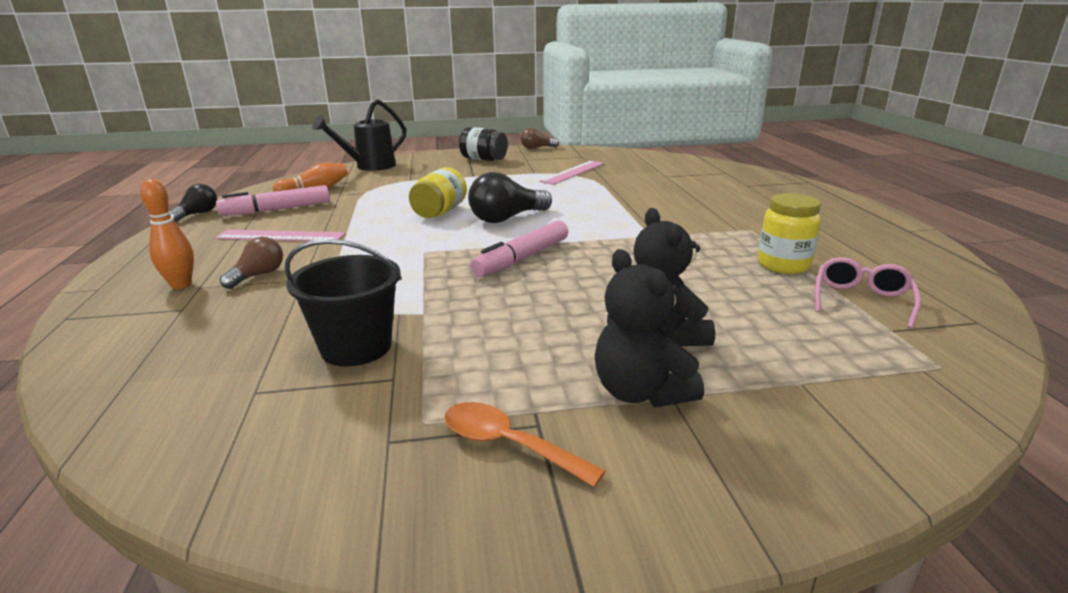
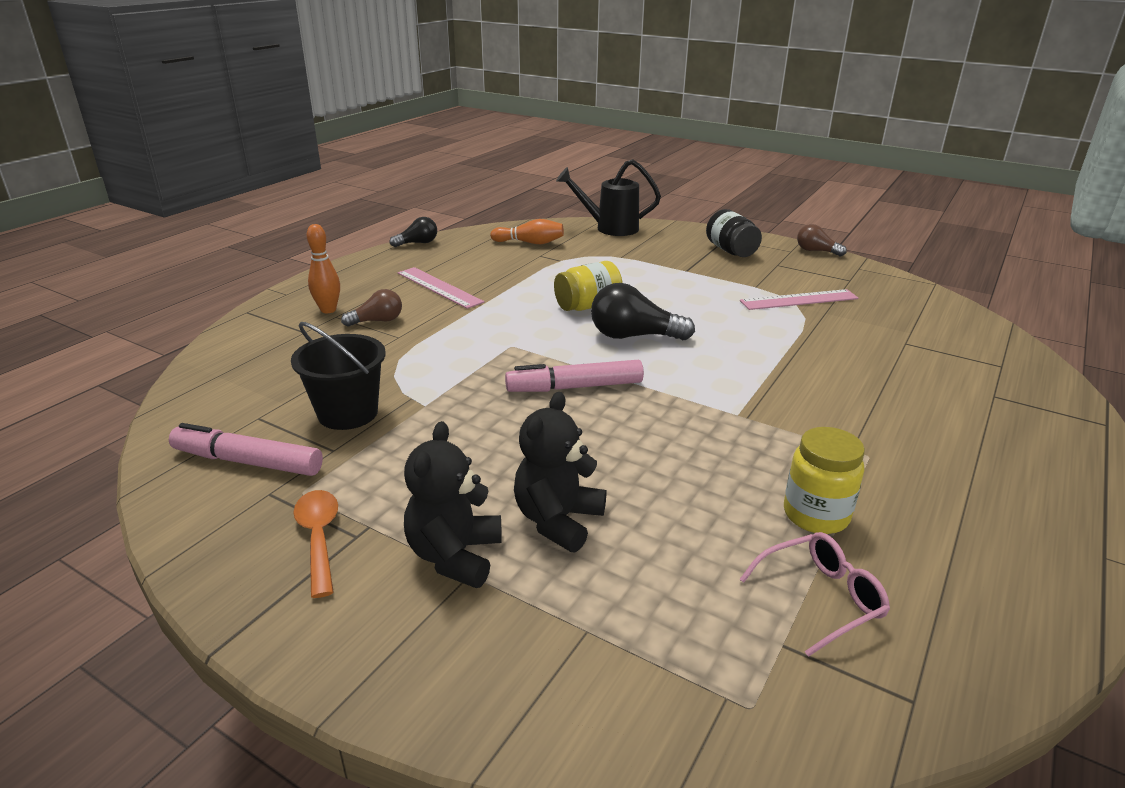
camera: 40 degrees right, 5 degrees up
pink marker [216,185,330,216] -> pink marker moved to [169,423,323,476]

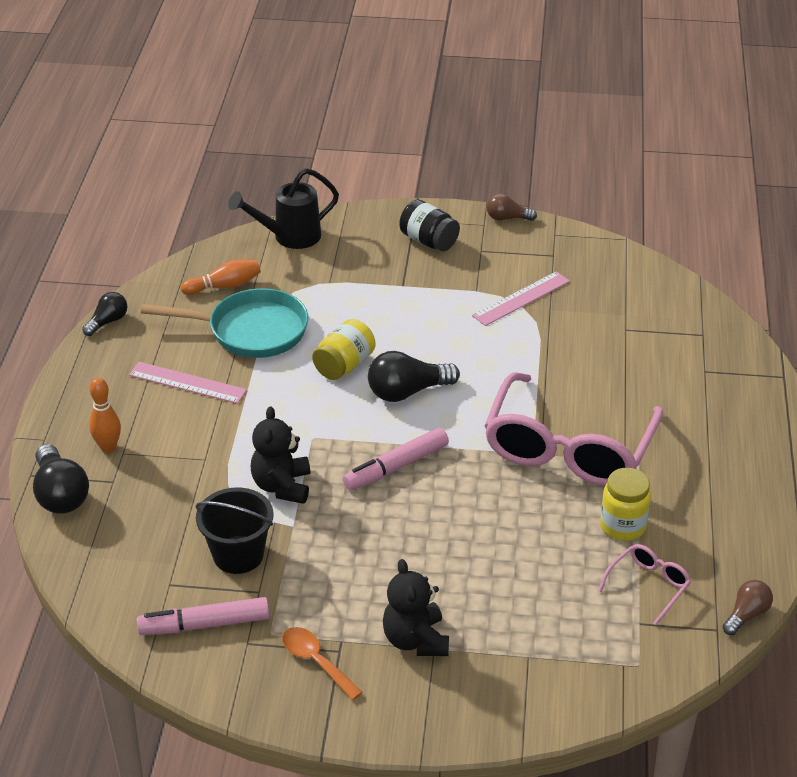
camera: 25 degrees left, 10 degrees up
brown light bulb [341,289,402,327] -> brown light bulb moved to [722,580,773,635]
black teddy bear [514,392,606,552] -> black teddy bear moved to [251,406,310,504]
none -> black light bulb [33,444,89,514]
none -> turquoise pan [141,288,308,358]
none -> pink glasses [484,372,663,486]

